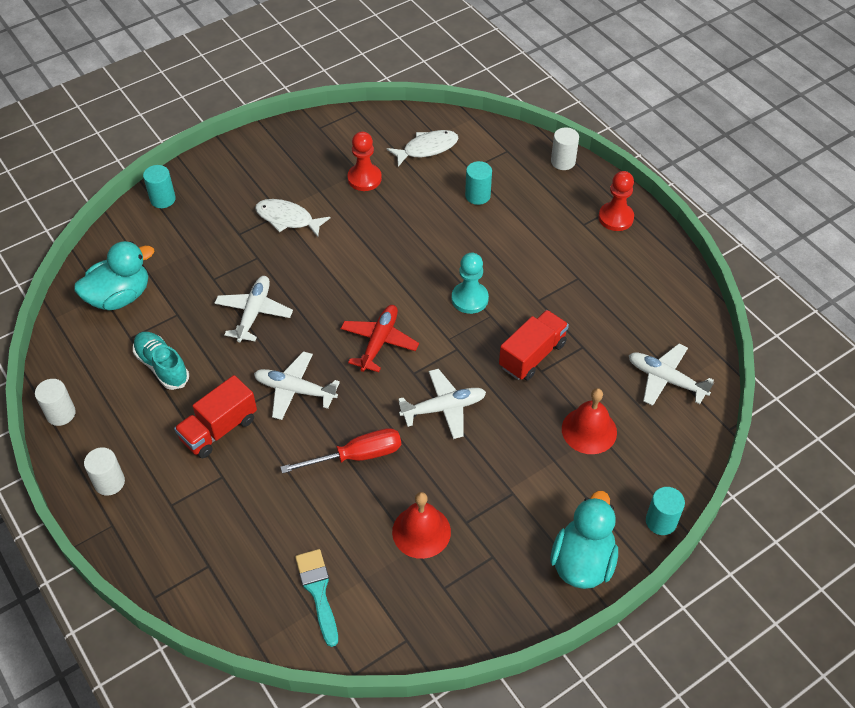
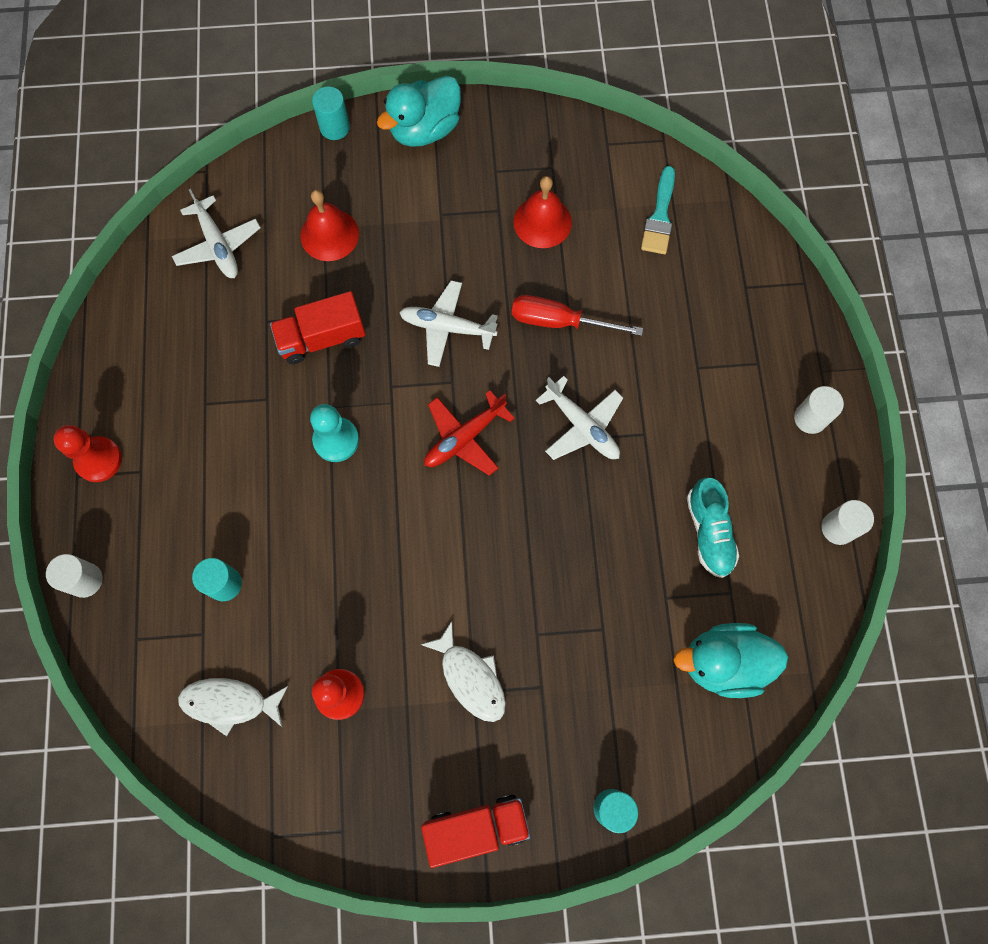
camera: 150 degrees left, 20 degrees up
red truck [174,375,257,458] -> red truck moved to [421,794,530,868]
white plane [215,276,293,342] -> none

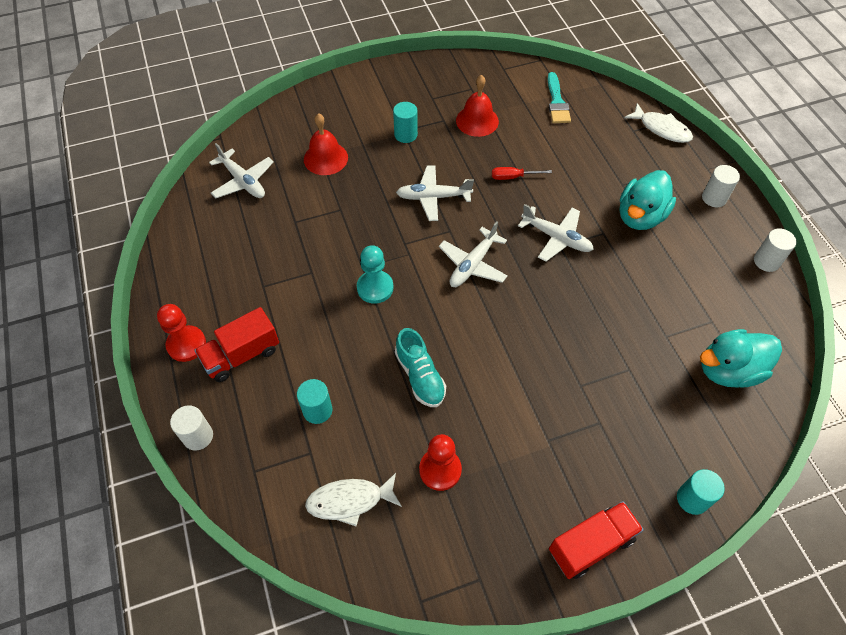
camera: 15 degrees left, 15 degrees down
red truck [270,291,366,364] -> red truck moved to [194,307,279,382]
turquoise cylinder [312,87,350,140] -> turquoise cylinder moved to [393,102,418,143]
turquoise duck [377,75,461,147] -> turquoise duck moved to [620,170,676,230]
white fish [420,621,506,722] -> white fish moved to [624,103,693,143]
red plane [424,390,515,476] -> white plane [439,221,507,287]
red screwdriver [512,295,643,336] -> red screwdriver [492,167,552,180], size x0.61
turquoise shoe [687,478,739,578] -> turquoise shoe moved to [395,328,446,407]

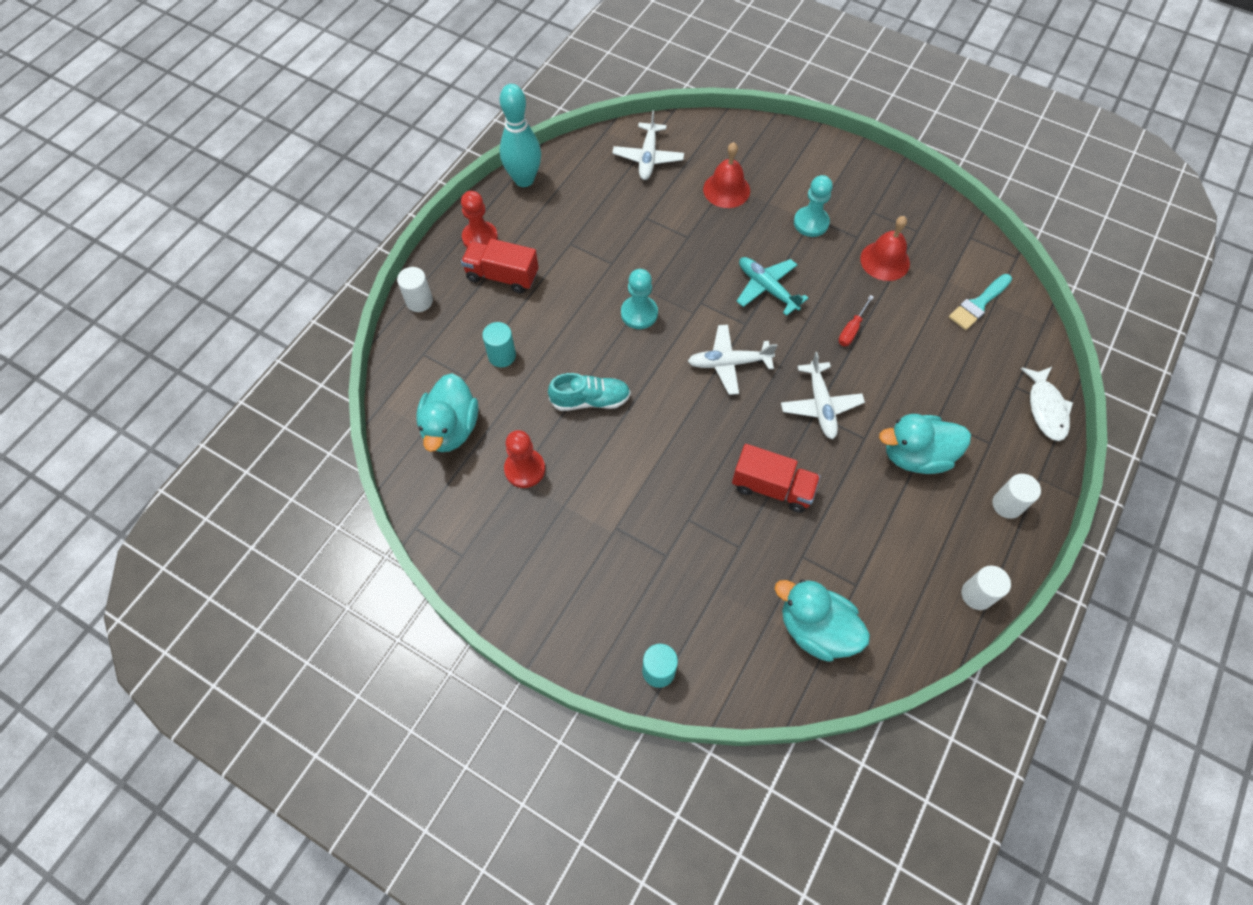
camera: 50 degrees right, 5 degrees up
white fish [305,473,402,526] -> turquoise duck [416,373,478,452]
turquoise cylinder [393,102,418,143] -> turquoise pawn [794,175,833,237]
turquoise shoe [395,328,446,407] -> turquoise shoe turned 120 degrees counterclockwise [548,373,631,411]
white plane [396,165,474,221] -> turquoise plane [737,257,808,316]
red screwdriver [492,167,552,180] -> red screwdriver turned 105 degrees counterclockwise [838,295,874,346]
red truck [549,501,644,579] -> red truck moved to [732,444,820,513]
none -> turquoise bowling pin [500,84,541,187]

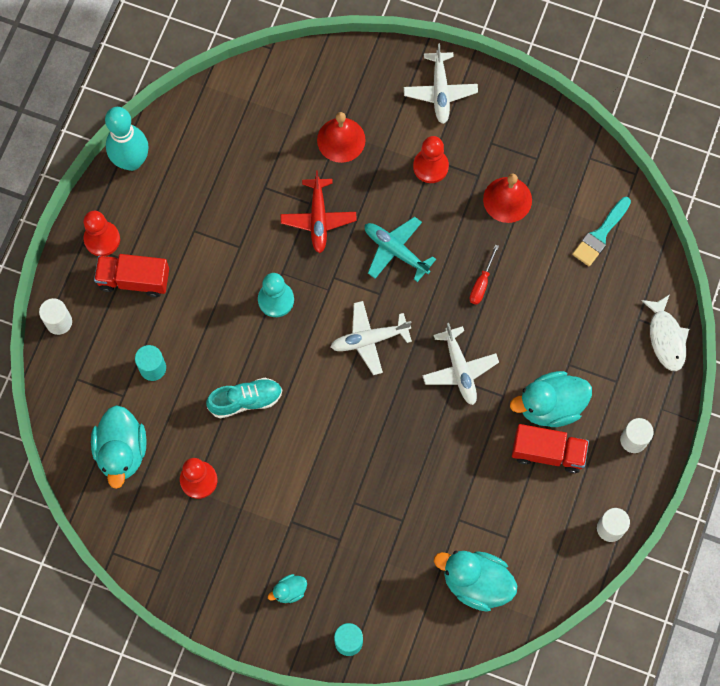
camera: 10 degrees left, 10 degrees up
white plane [612,110,684,180] -> white plane moved to [404,43,478,124]
red truck [732,444,820,513] -> red truck moved to [512,424,589,473]
turquoise pawn [794,175,833,237] -> red pawn [413,136,449,183]
none -> turquoise duck [268,574,307,603]
none -> red plane [281,170,357,253]

